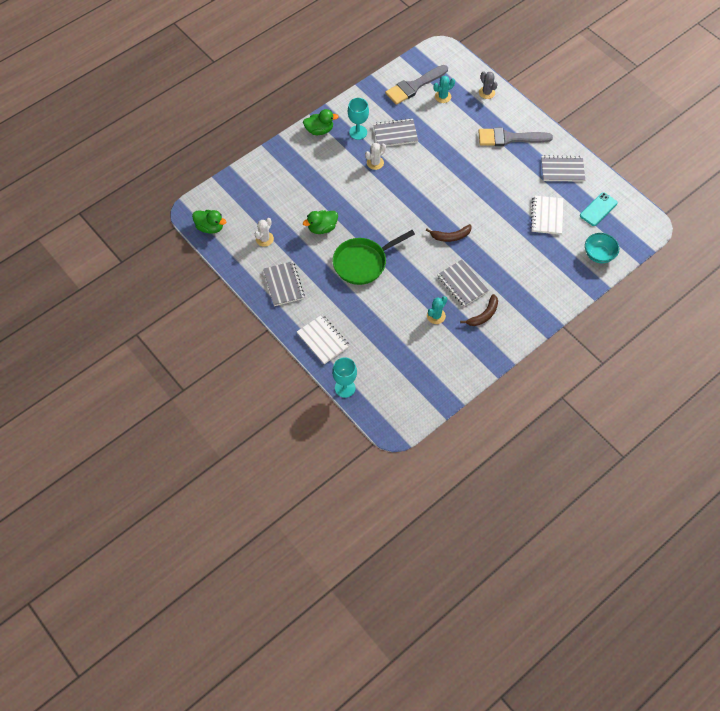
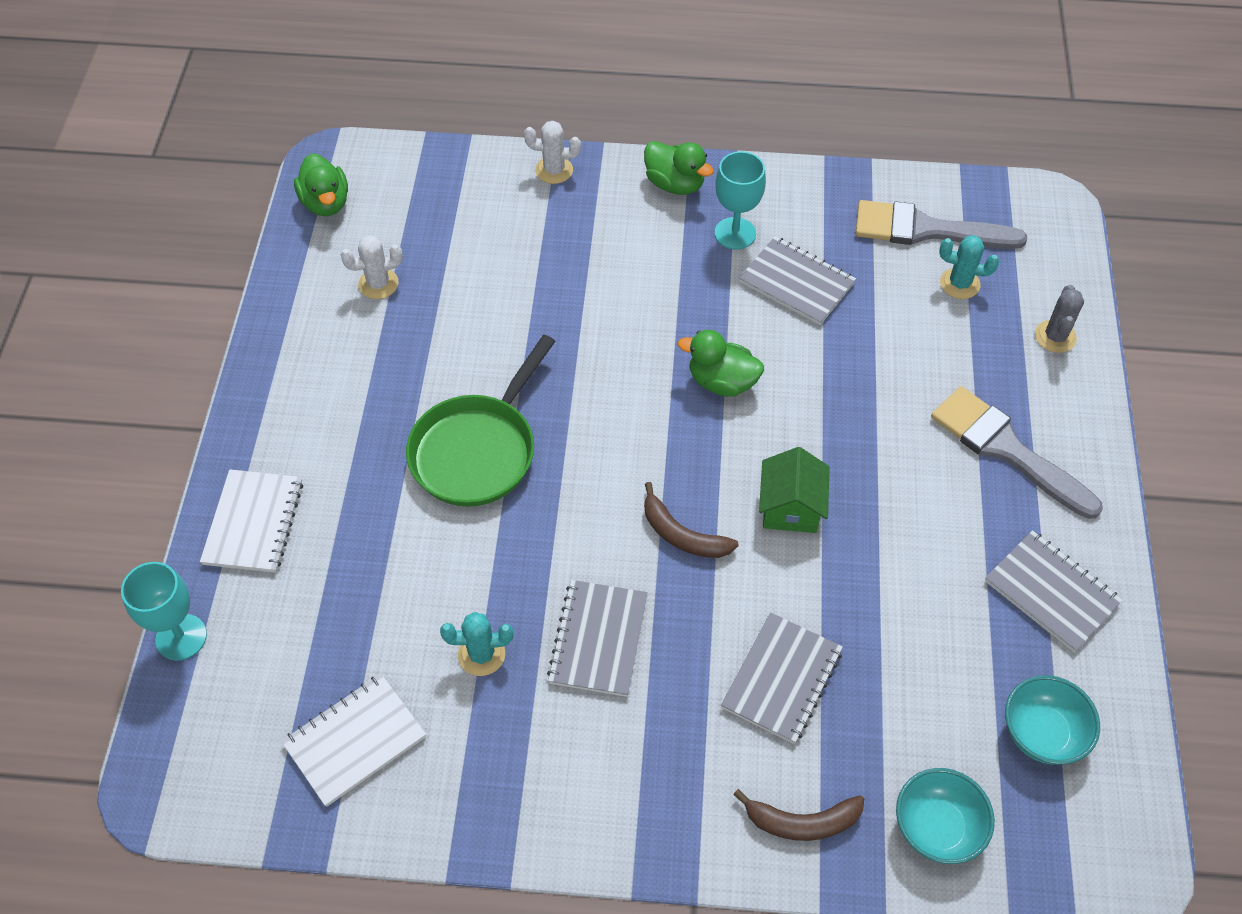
camera: 45 degrees right, 5 degrees down
grey notebook [263,261,305,306] -> grey notebook moved to [721,612,843,744]
green duck [303,210,338,234] -> green duck moved to [678,330,764,397]
green pan [332,230,415,285] -> green pan turned 75 degrees counterclockwise [406,335,556,507]
white cactus [365,143,386,170] -> white cactus moved to [524,121,581,184]
brown banana [460,294,498,326] -> brown banana moved to [733,789,864,841]
white notebook [531,196,563,235] -> white notebook moved to [281,674,426,807]
turquoise phone [580,192,617,226] -> turquoise bowl [1005,675,1100,765]
none -> green house [759,447,830,533]

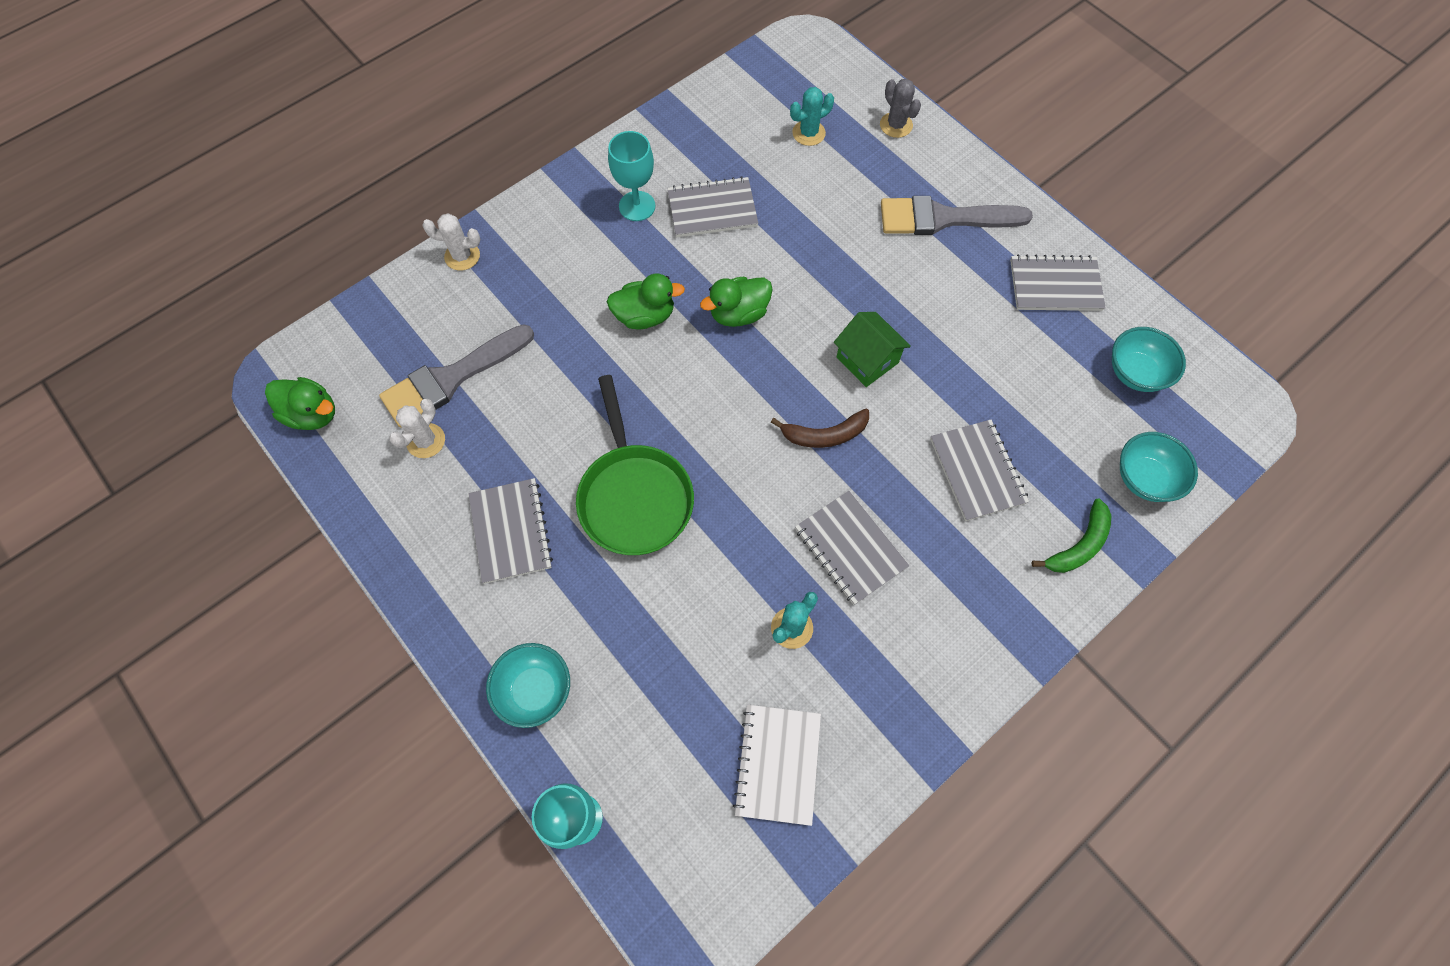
camera: 45 degrees left, 10 degrees up
white notebook [200,469,303,573] -> turquoise bowl [486,643,570,728]
white cactus [524,121,581,184] -> white cactus turned 45 degrees clockwise [422,213,481,271]
green duck [644,141,714,195] -> green duck moved to [607,273,685,330]
brown banana [733,789,864,841] -> green banana [1032,498,1111,573]
grey brush [856,200,1027,249] -> grey brush moved to [379,324,534,428]
none -> grey notebook [468,478,553,584]

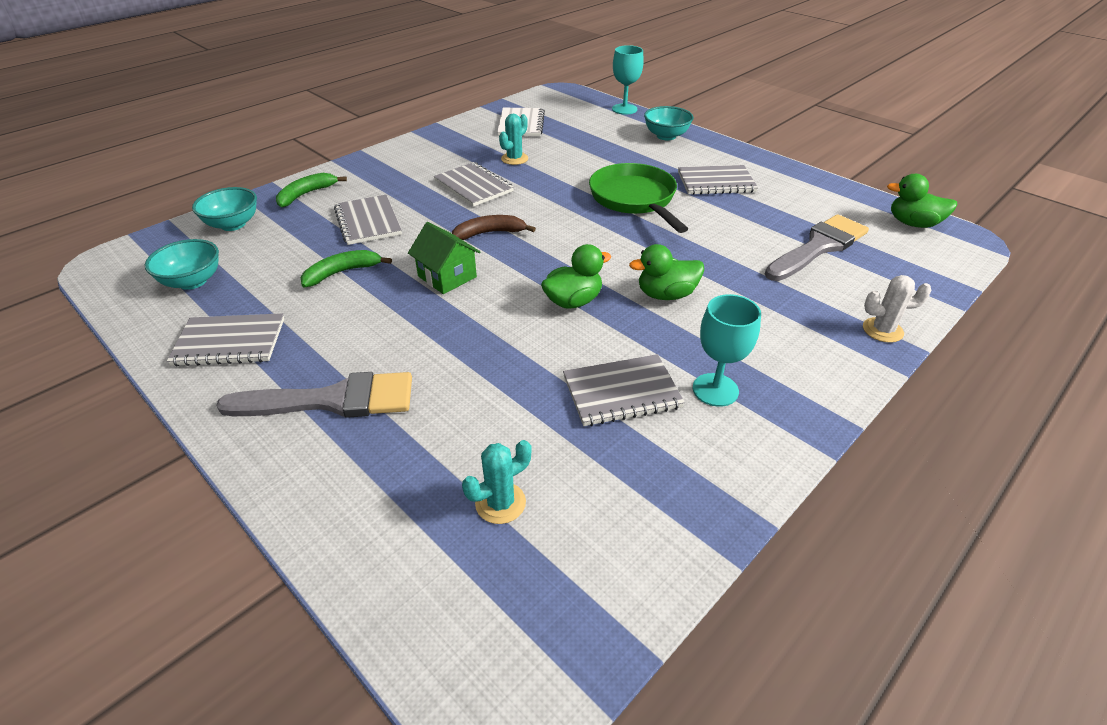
camera: 175 degrees right, 25 degrees down
white cactus [389,399,445,458] -> none
grey notebook [468,478,553,584] -> grey notebook turned 75 degrees counterclockwise [678,165,758,195]
grey cactus [880,79,921,138] -> none
none -> green banana [301,250,392,287]

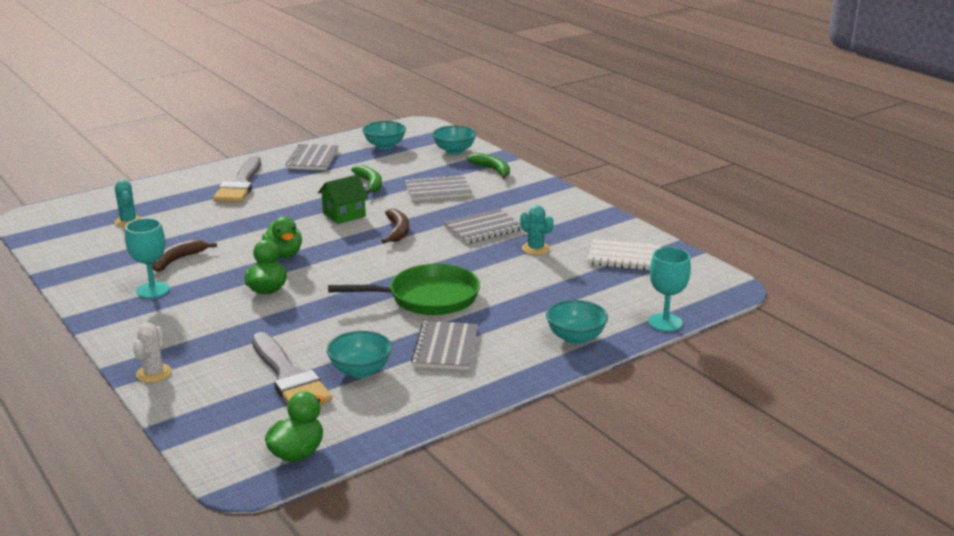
camera: 100 degrees right, 15 degrees down
grey notebook [563,354,685,426] -> brown banana [152,239,217,272]
none -> turquoise bowl [327,331,392,378]

